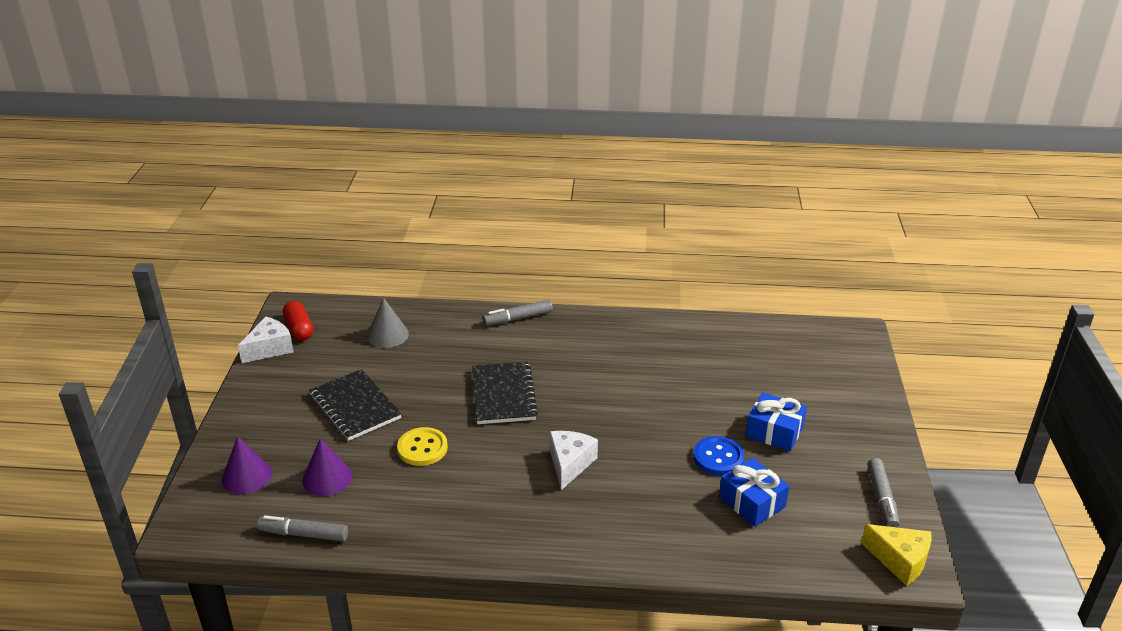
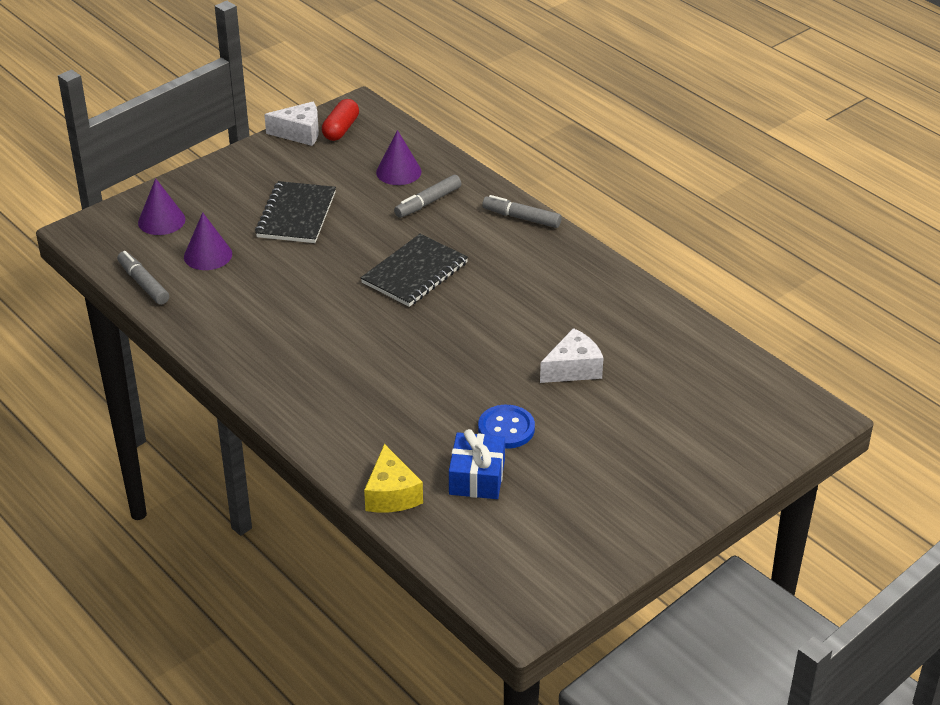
camera: 45 degrees right, 5 degrees up
grey cone [367,297,409,348] -> purple cone [376,130,421,185]
yellow button [397,427,448,466] -> none
white cheese [550,431,598,490] -> white cheese moved to [540,328,603,383]
blue gift [746,392,807,451] -> none
yellow cheese [861,524,932,586] -> yellow cheese moved to [364,444,423,513]
grey marker [867,458,900,528] -> grey marker moved to [394,175,462,218]

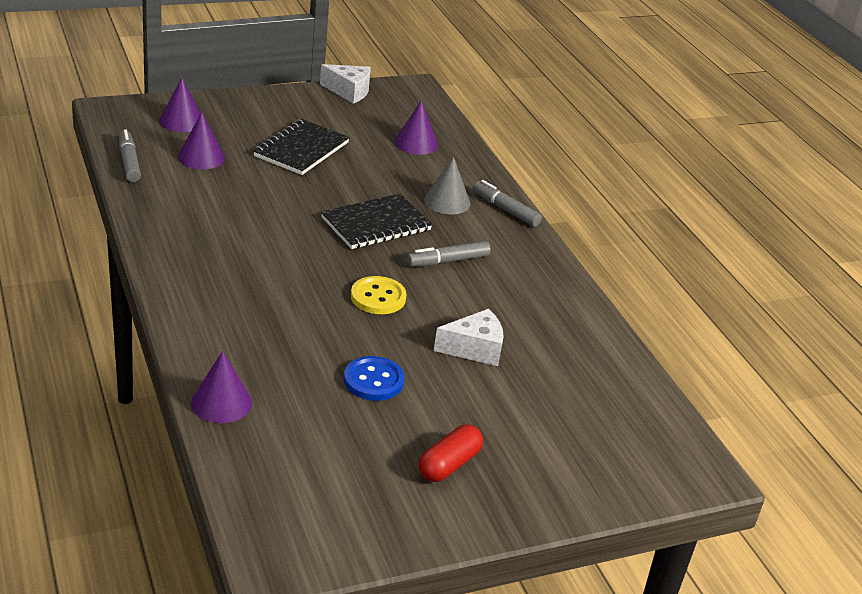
camera: 15 degrees right, 5 degrees down
red capsule [322,99,359,141] -> red capsule moved to [419,425,483,482]
yellow cheese [364,444,423,513] -> purple cone [191,351,252,423]
grey marker [394,175,462,218] -> grey marker moved to [407,241,491,267]
blue gift [449,429,505,499] -> none
none -> yellow button [351,276,407,314]
none -> grey cone [424,157,471,214]

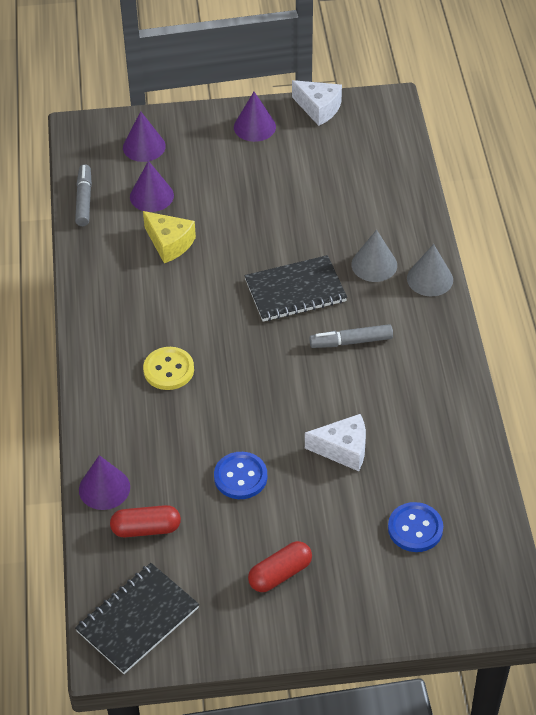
camera: 20 degrees right, 15 degrees up
black notebook [253,119,350,175] -> black notebook moved to [75,563,199,674]
yellow button [351,276,407,314] -> yellow button moved to [143,347,194,390]
purple cone [395,100,438,155] -> purple cone moved to [234,92,276,142]
grey marker [473,180,542,227] -> grey cone [407,244,453,296]
none -> red capsule [110,505,181,537]
none -> yellow cheese [143,211,196,263]
none -> blue button [388,502,443,552]

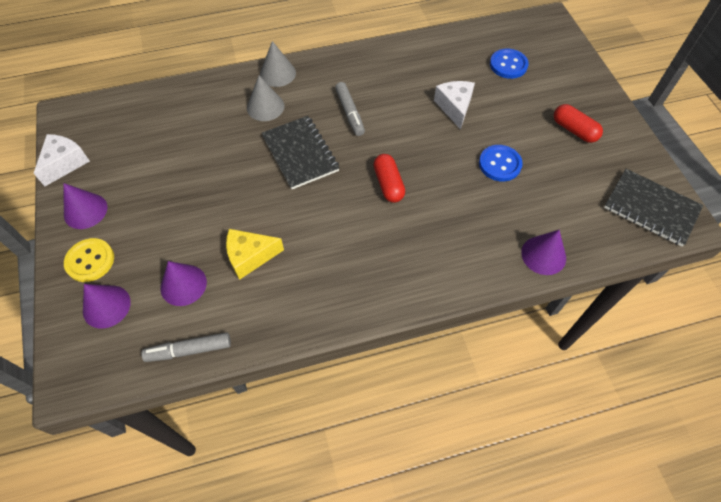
camera: 100 degrees left, 10 degrees up
red capsule [110,505,181,537] -> red capsule moved to [373,154,405,203]
yellow cheese [143,211,196,263] -> yellow cheese turned 135 degrees counterclockwise [226,229,284,280]
yellow button [143,347,194,390] -> yellow button moved to [64,238,114,282]

